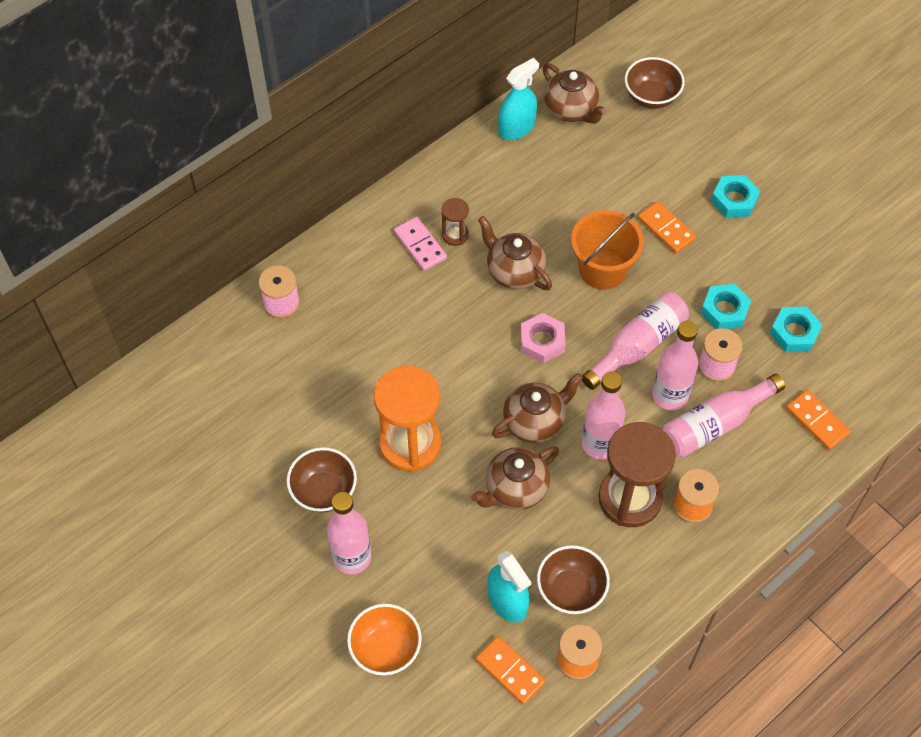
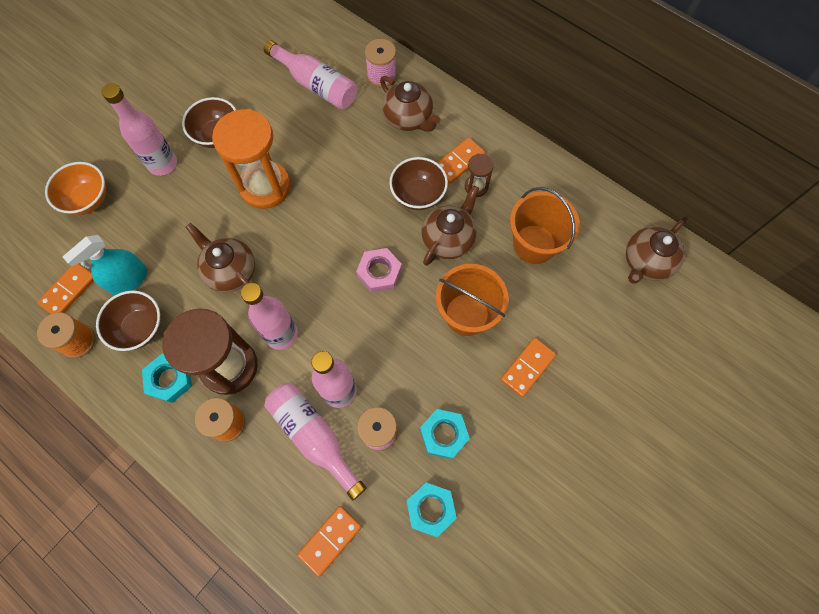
camera: 80 degrees right, 10 degrees up
pink domino [394,217,447,271] -> orange domino [437,137,485,184]
brown teapot [492,373,583,443] -> brown teapot moved to [380,76,441,132]
turquoise spray bottle [498,58,539,140] -> none
pink bottle [582,292,689,390] -> pink bottle moved to [264,40,357,109]
brown bowl [625,57,685,109] -> brown bowl moved to [389,157,448,210]
turquoise nut [711,175,760,218] -> turquoise nut moved to [142,354,192,403]
none -> orange bucket [510,187,580,264]

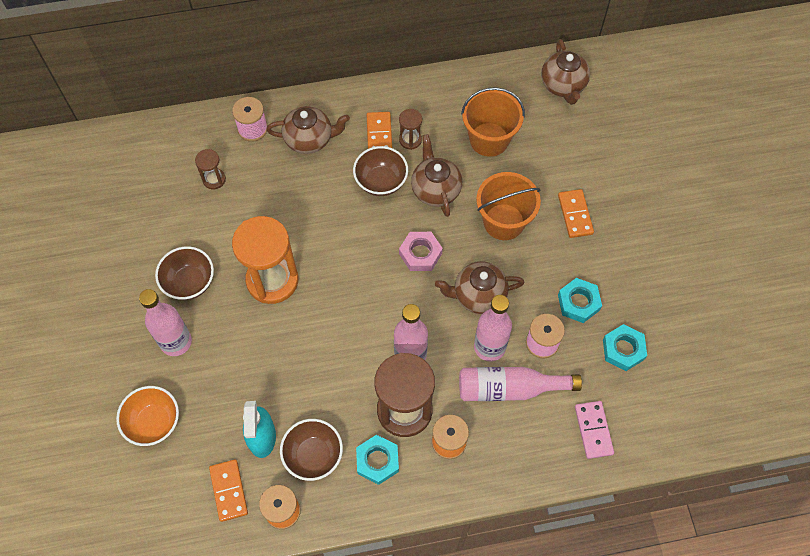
camera: 50 degrees left, 5 degrees down
brown teapot [186,223,255,292] -> brown teapot moved to [435,262,525,314]
pink bottle [264,40,357,109] -> brown hourglass [195,149,226,189]
orange domino [297,506,362,577] -> pink domino [575,401,614,459]

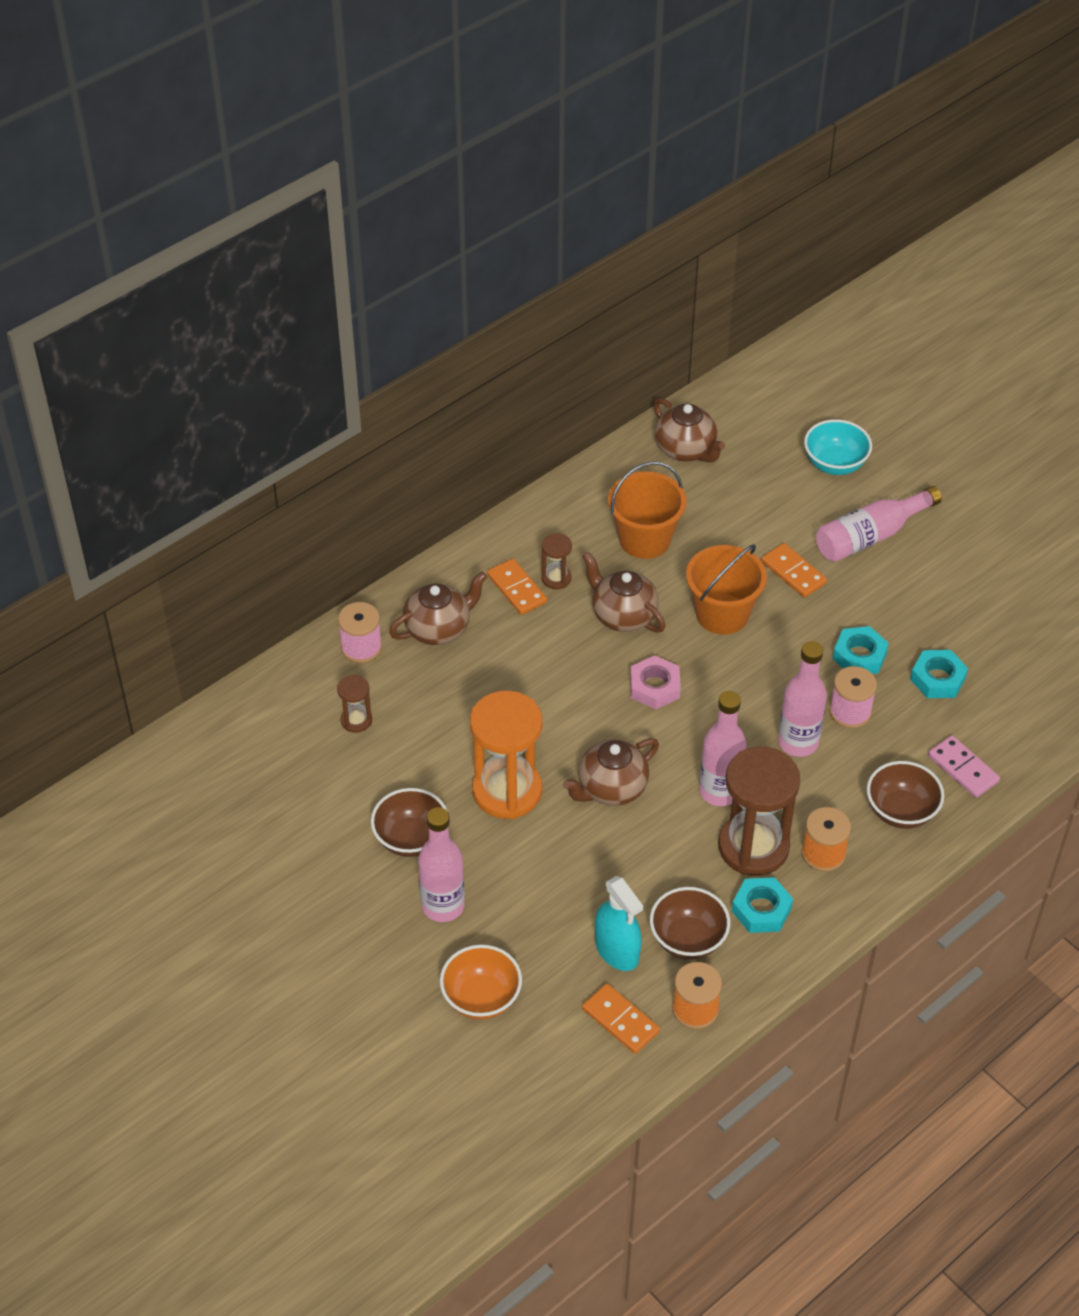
camera: 30 degrees left, 15 degrees down
brown bowl [353,146,408,196] -> brown bowl moved to [867,761,944,829]
brown teapot [435,262,525,314] -> brown teapot moved to [563,738,659,806]
pink bottle [459,367,582,401] -> pink bottle moved to [816,486,942,562]
none -> turquoise bowl [804,419,872,475]

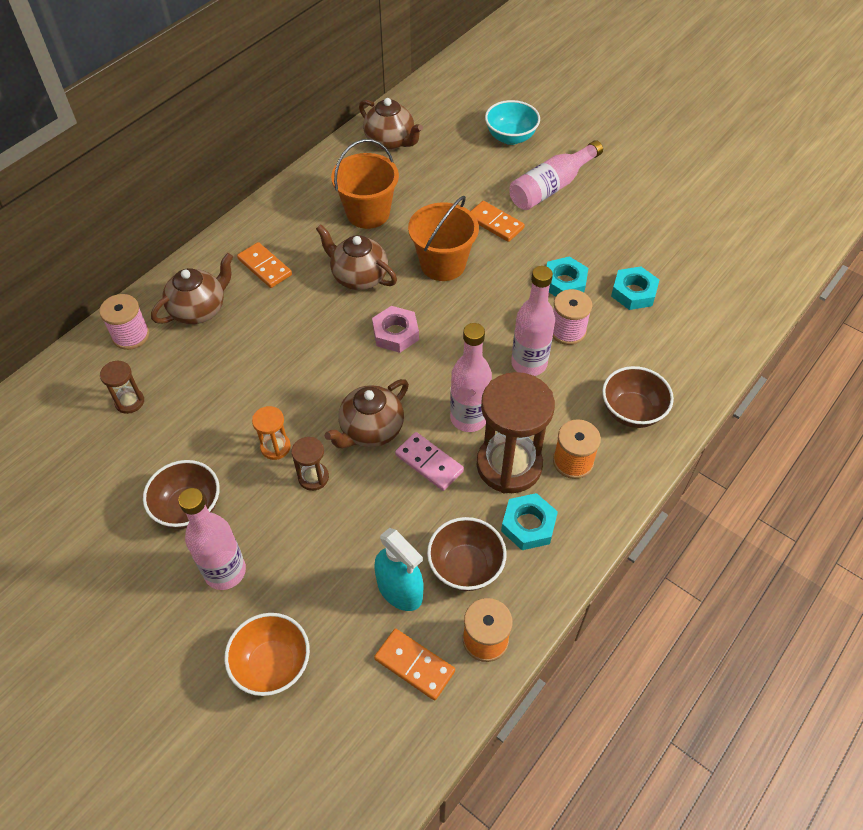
camera: 10 degrees left, 5 degrees up
orange hourglass [470,691,542,819] -> orange hourglass [252,406,291,460], size x0.46
brown hourglass [541,533,572,589] -> brown hourglass moved to [291,437,329,491]
pink domino [928,735,1000,798] -> pink domino moved to [395,432,464,491]

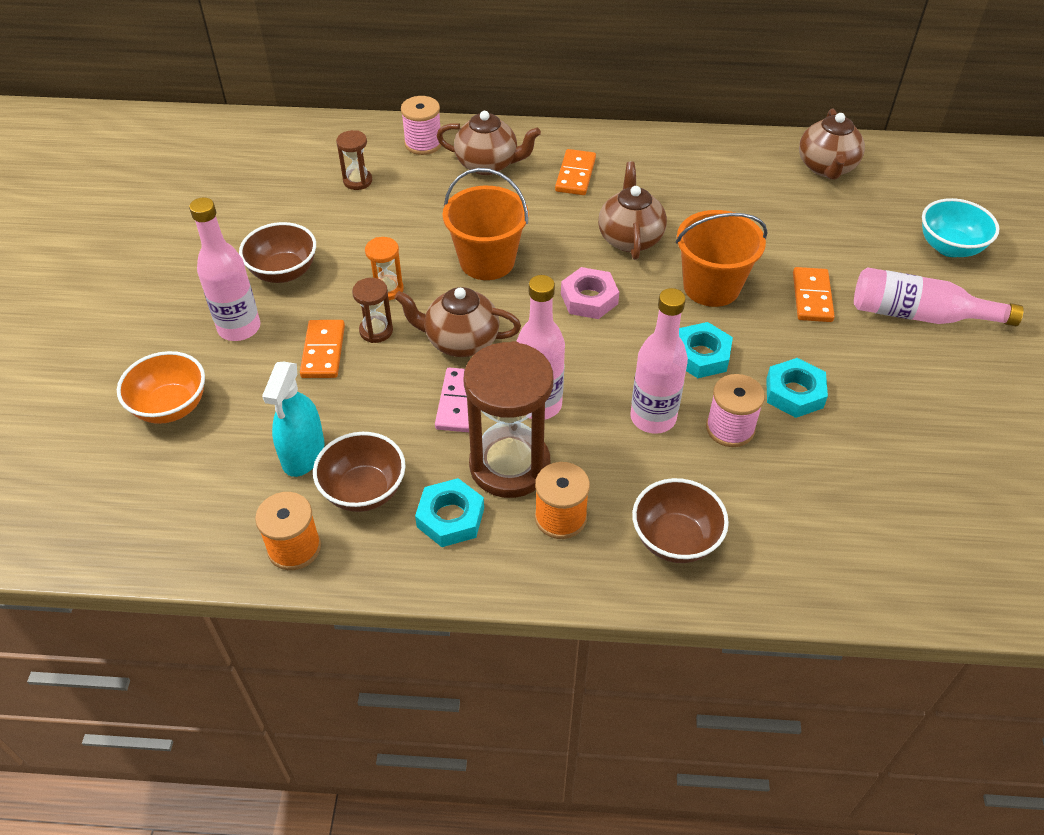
camera: 55 degrees right, 5 degrees down
orange bucket [331,139,399,229] -> orange bucket moved to [443,168,528,280]
orange domino [374,629,455,700] -> orange domino moved to [300,320,345,378]
turquoise nut [611,266,659,310] -> turquoise nut moved to [679,322,733,378]

